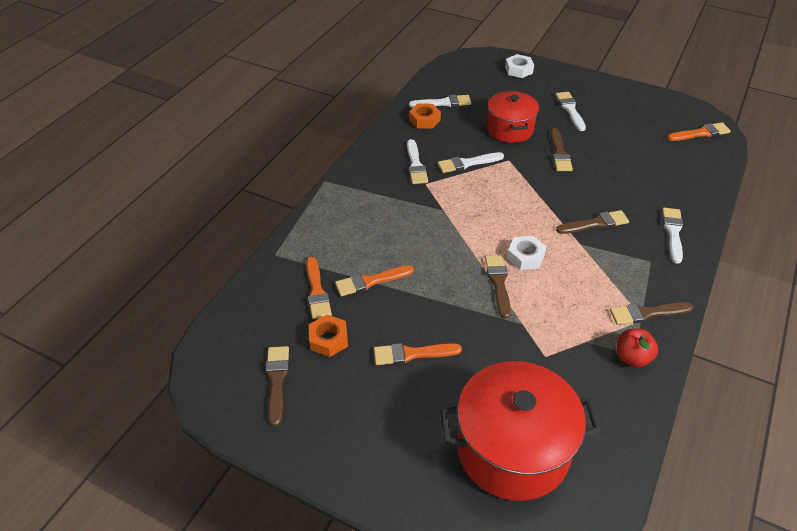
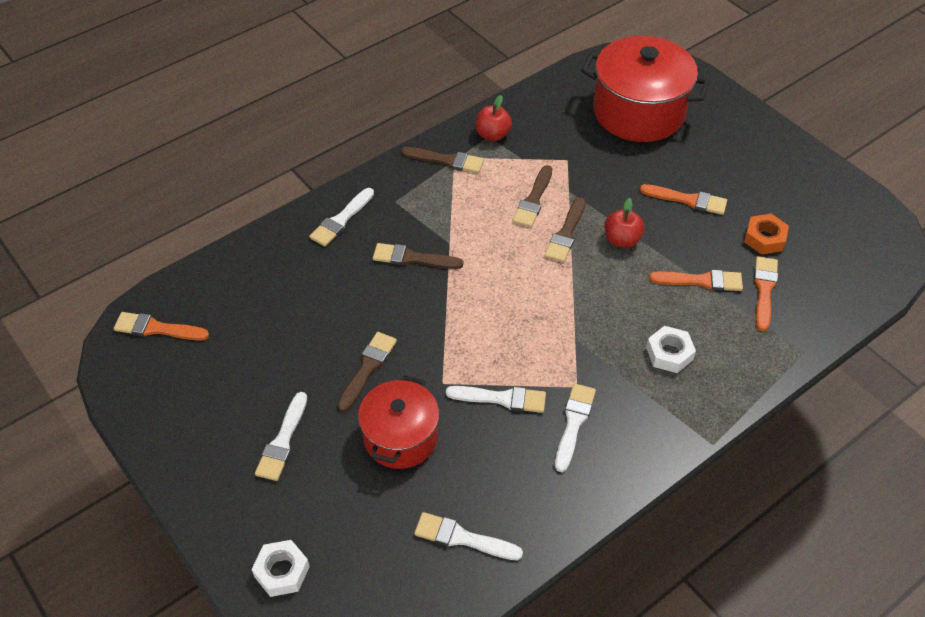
camera: 155 degrees left, 5 degrees up
brown brush [266,346,289,426] -> brown brush moved to [512,165,552,227]
orange nut [409,104,441,128] -> none
white nut [507,236,546,270] -> white nut moved to [646,326,696,373]
none -> red apple [604,198,645,248]

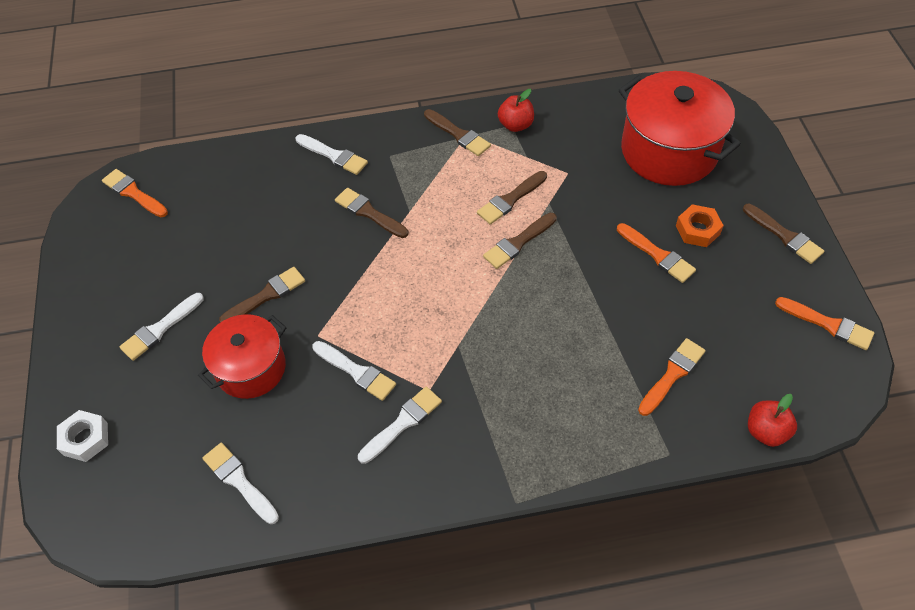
camera: 30 degrees right, 5 degrees up
white brush [309,188,374,246] -> white brush turned 120 degrees counterclockwise [296,134,368,175]
red apple [604,198,645,248] -> red apple moved to [748,394,797,447]
white nut [646,326,696,373] -> none
orange brush [649,270,743,291] -> orange brush moved to [775,297,874,350]
orange nut [744,214,789,255] -> orange nut moved to [676,204,724,247]
none -> brown brush [743,204,824,264]

